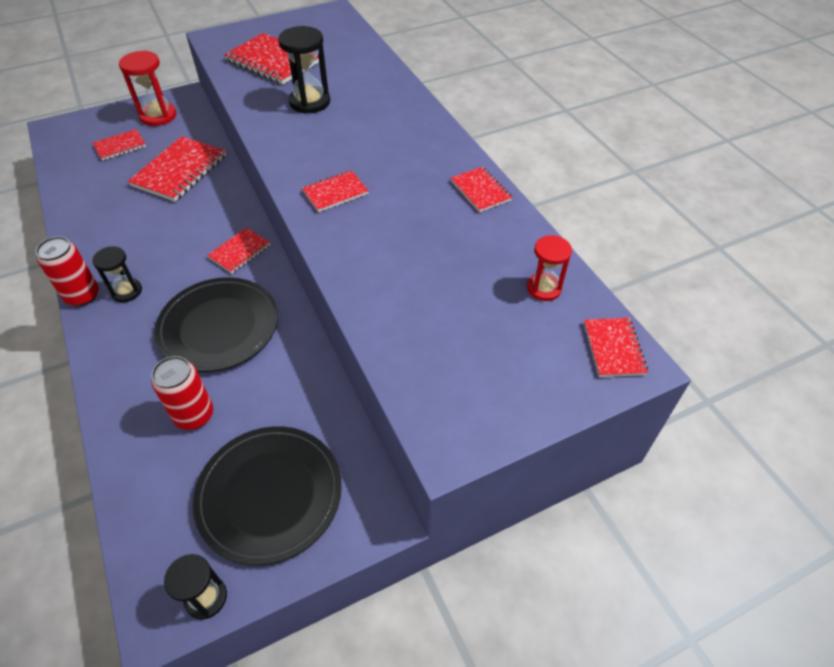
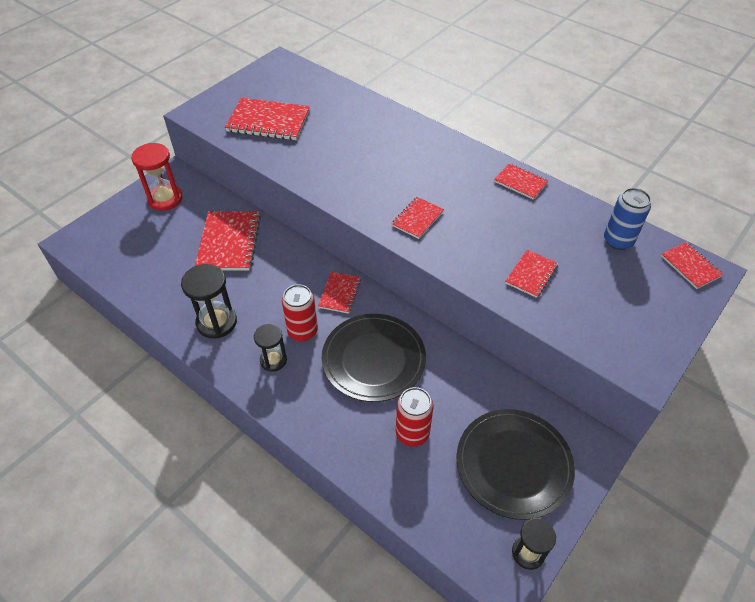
camera: 25 degrees left, 0 degrees up
red can [36,236,99,306] -> red can moved to [282,284,318,341]
red notebook [93,129,146,161] -> red notebook moved to [505,250,558,298]
black hourglass [278,26,330,114] -> black hourglass moved to [181,264,237,339]
red hourglass [527,235,572,301] -> blue can [604,188,651,250]

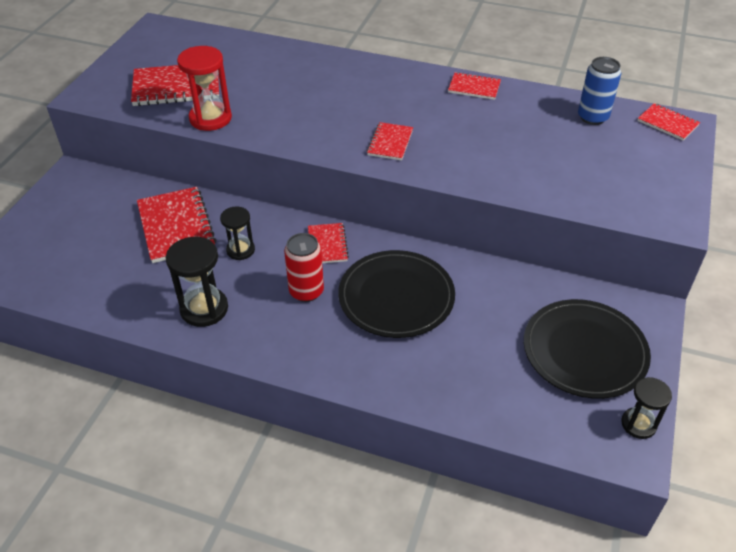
camera: 20 degrees left, 5 degrees down
red hourglass [131,143,183,211] -> red hourglass moved to [177,46,232,131]
black hourglass [254,324,287,372] -> black hourglass moved to [220,206,255,260]
red can [396,387,433,447] -> none
red notebook [505,250,558,298] -> none

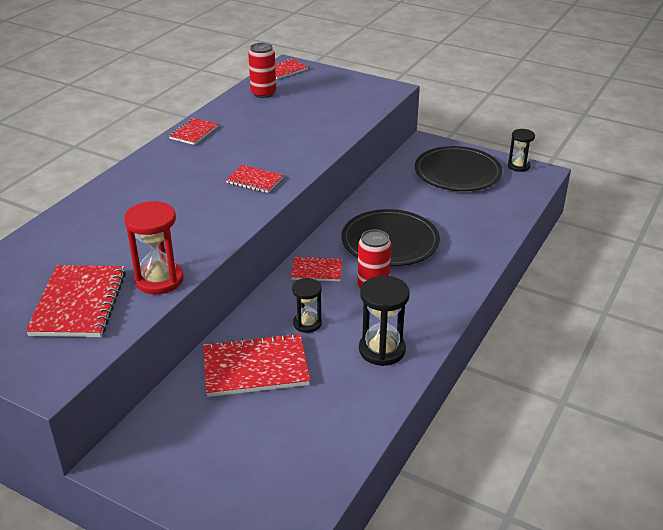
camera: 80 degrees left, 10 degrees down
blue can [578,57,621,125] -> red can [248,43,276,98]

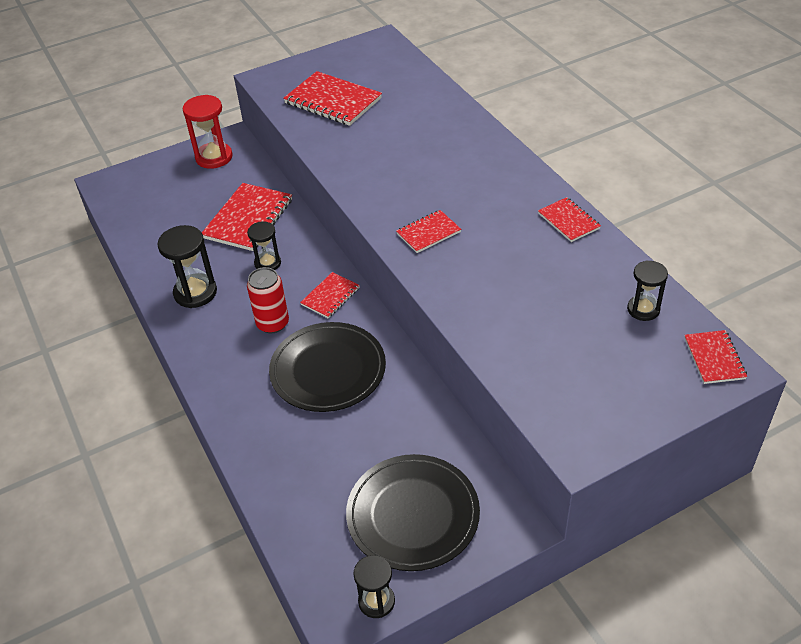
camera: 125 degrees right, 10 degrees up
red hourglass [124,201,184,294] -> red hourglass moved to [183,95,233,169]
red can [248,43,276,98] -> black hourglass [627,261,668,321]

